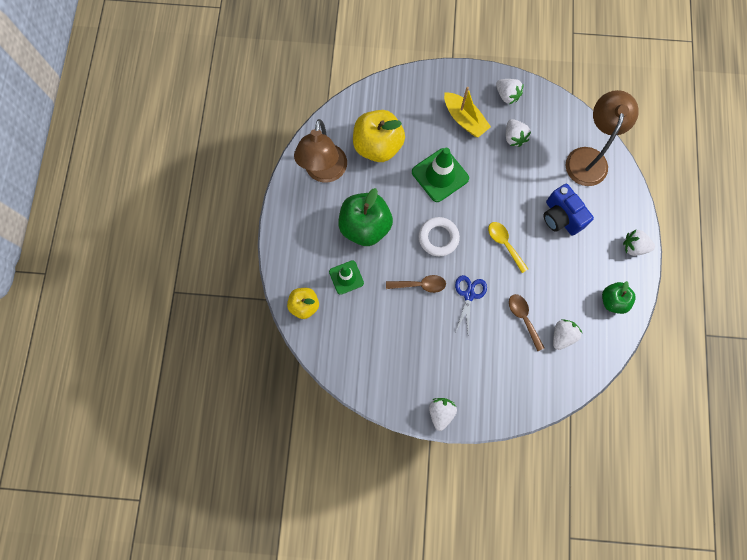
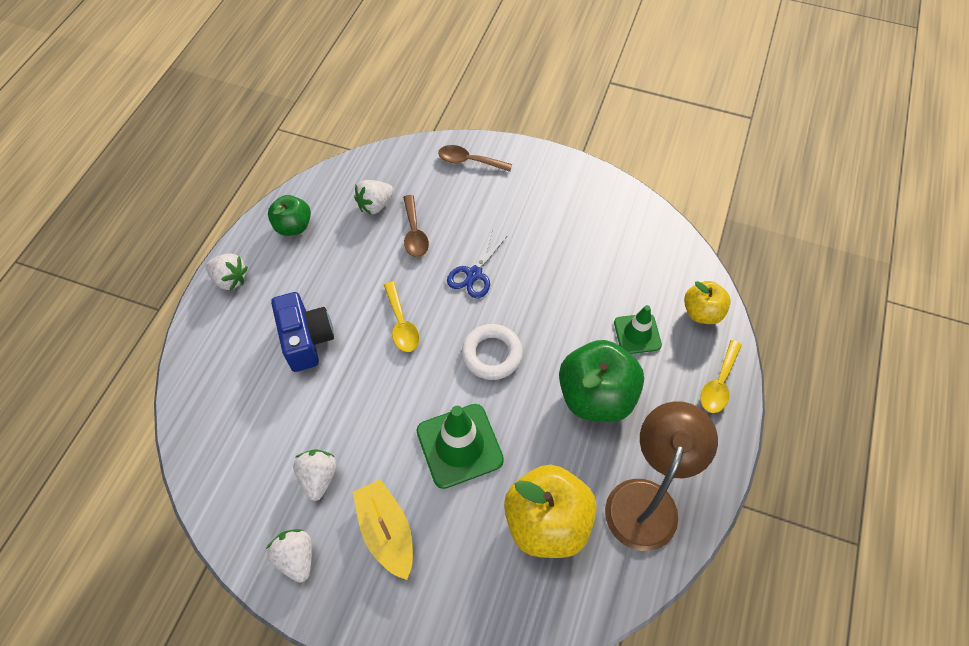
camera: 165 degrees left, 15 degrees down
brown spoon [386,275,446,293] -> brown spoon moved to [438,145,512,172]
white strawberry [429,398,457,431] -> none
brown lamp [566,90,639,186] -> none
none -> yellow spoon [700,340,742,413]

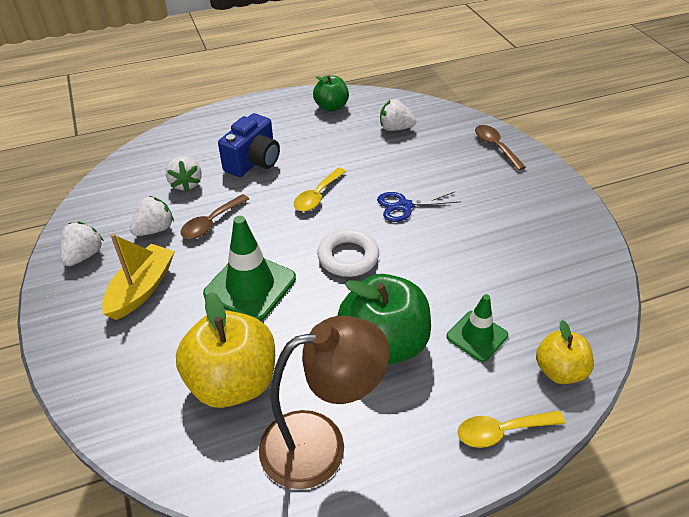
camera: 50 degrees right, 15 degrees down
white strawberry [205,253,248,291] -> white strawberry moved to [166,156,202,192]
brown spoon [403,195,429,257] -> brown spoon moved to [180,194,249,239]

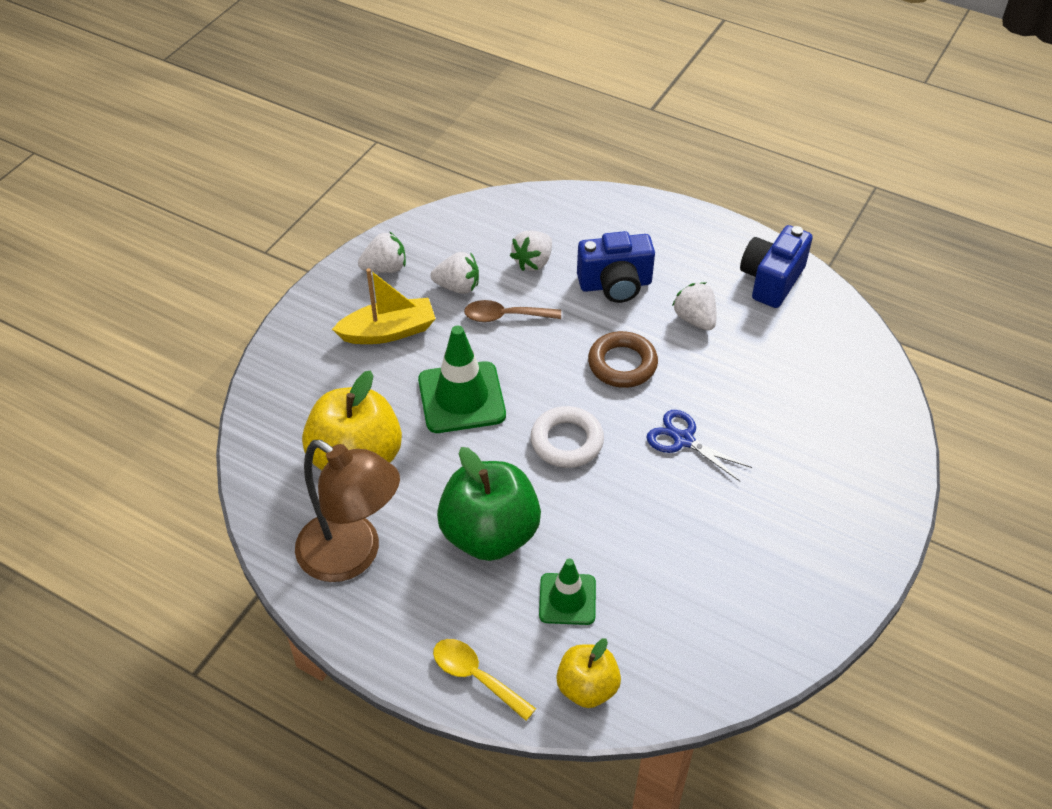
camera: 50 degrees right, 5 degrees up
yellow spoon [294,168,346,211] -> brown ring [588,331,658,388]
green apple [313,75,349,111] -> blue camera [740,225,813,308]
white strawberry [380,99,417,131] -> white strawberry moved to [672,282,716,331]
brown spoon [475,125,526,171] -> none

